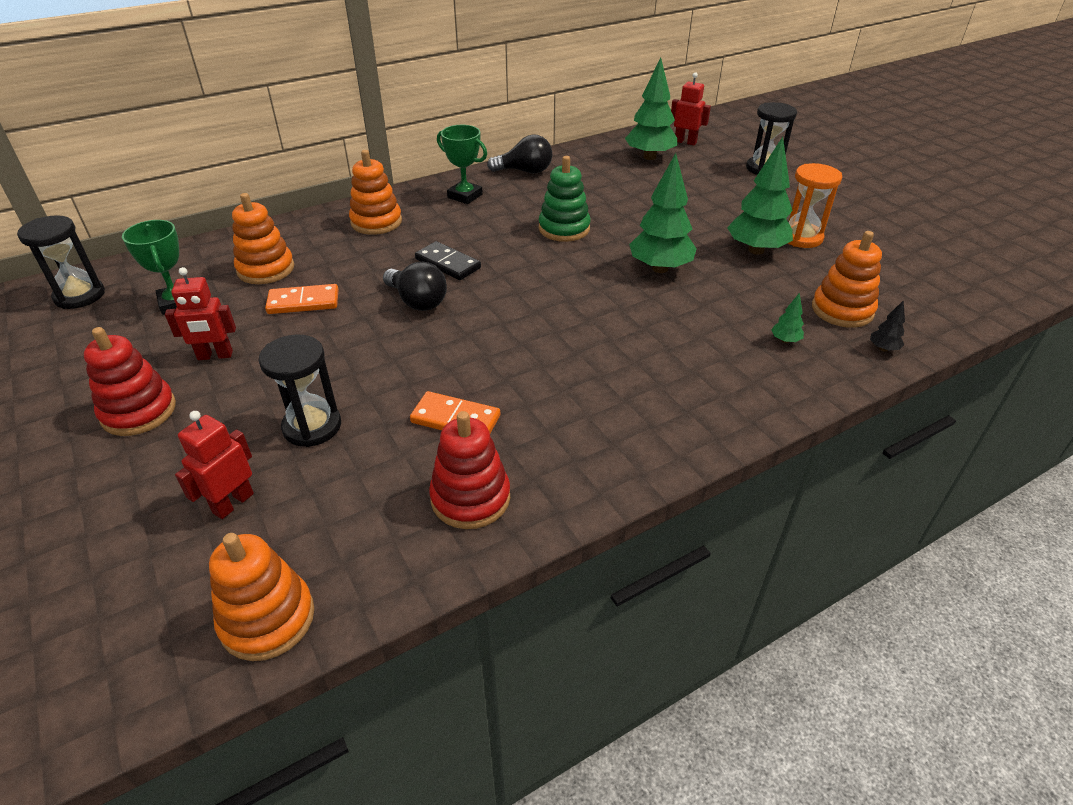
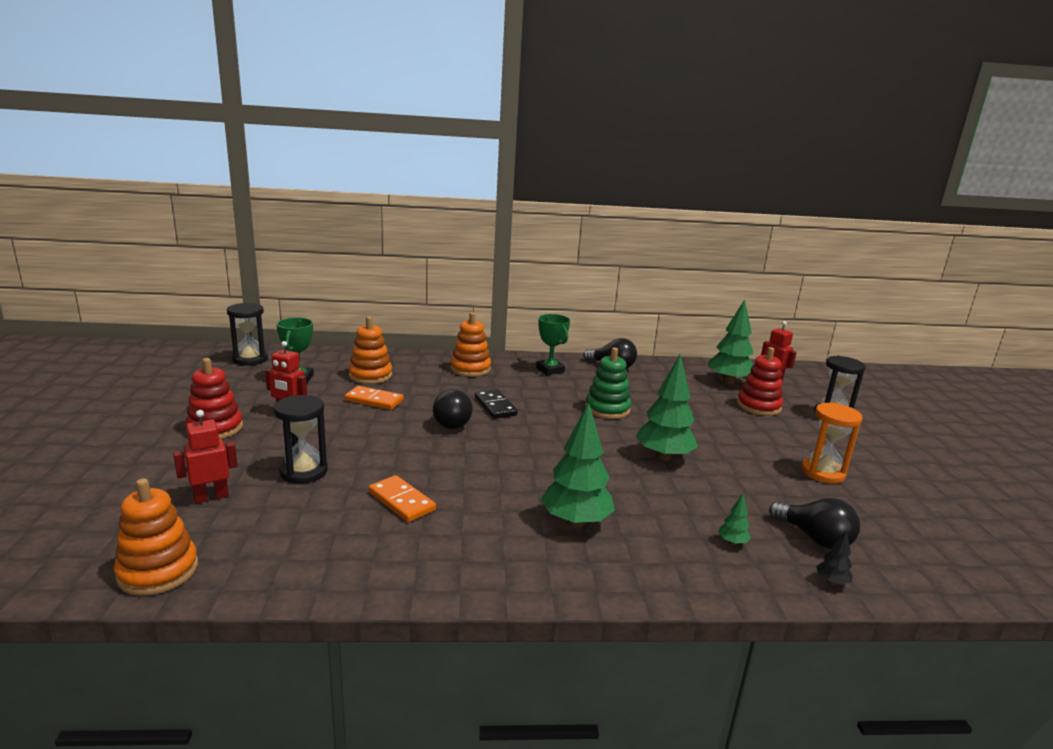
camera: 25 degrees right, 20 degrees down
red stacking toy [429,411,510,529] -> red stacking toy moved to [737,347,783,416]
green tree [727,137,793,255] -> green tree moved to [541,402,615,527]
orange stacking toy [812,231,882,328] -> black light bulb [769,498,860,549]

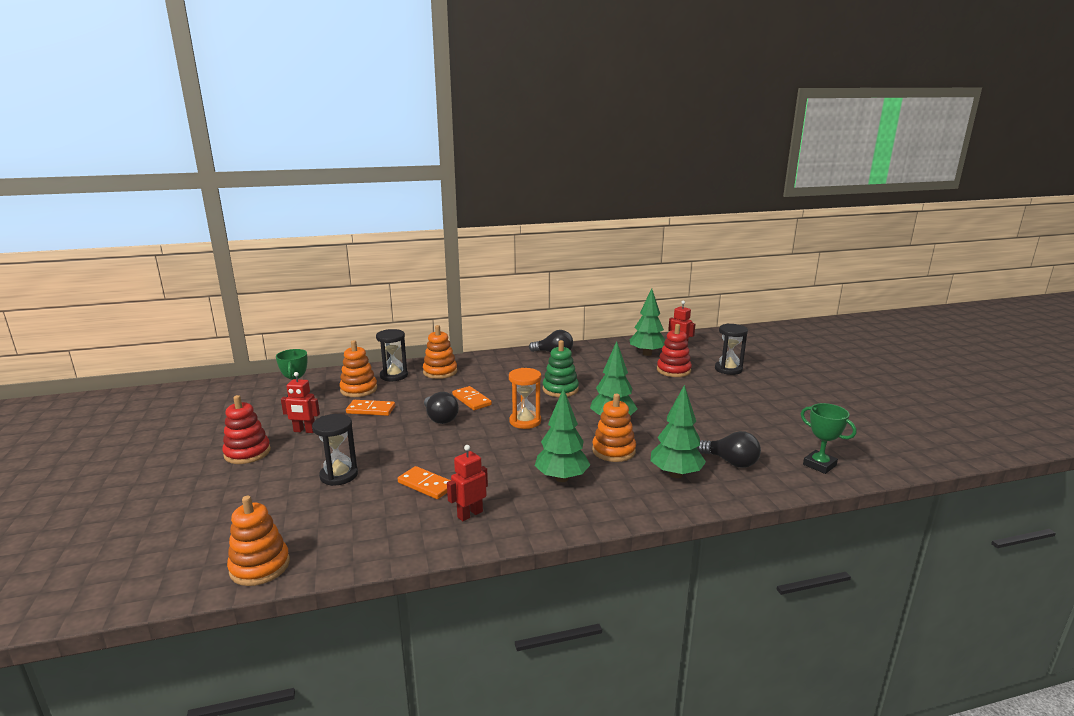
camera: 10 degrees left, 0 degrees up
red robot [173,410,238,504] -> red robot moved to [447,445,488,522]
black hourglass [227,303,268,366] -> black hourglass moved to [376,329,408,381]
black domino [475,389,518,419] -> orange domino [452,386,492,410]
green trophy [536,314,570,375] -> green trophy moved to [801,403,857,474]
green tree [718,494,751,545] -> green tree [650,385,706,478], size x2.36
orange hourglass [801,402,862,484] -> orange hourglass moved to [509,368,541,429]
black tree [816,531,853,585] -> none
none -> orange stacking toy [592,393,636,462]

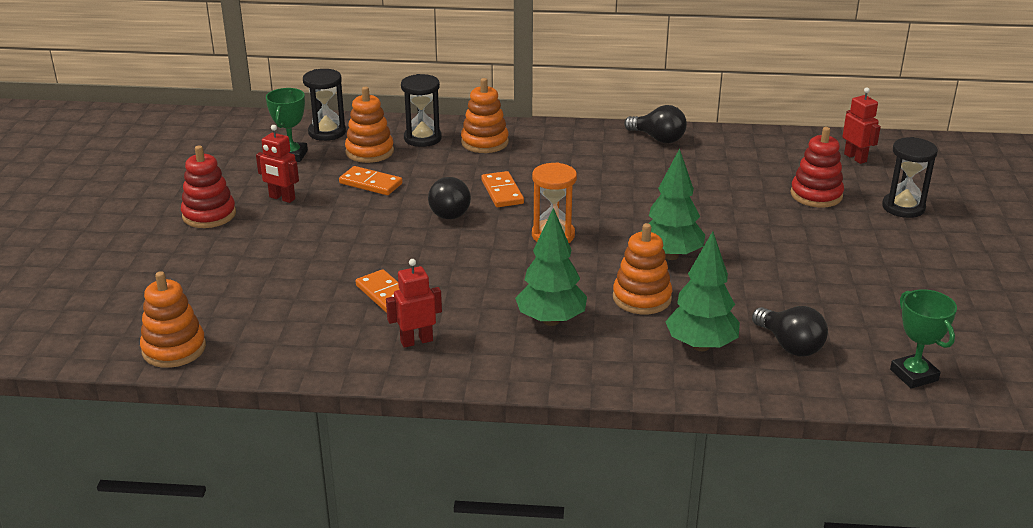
camera: 20 degrees right, 10 degrees up
black hourglass [312,414,358,486] -> black hourglass moved to [303,69,346,141]
green stacking toy [543,340,579,397] -> none
green tree [629,288,665,356] -> none

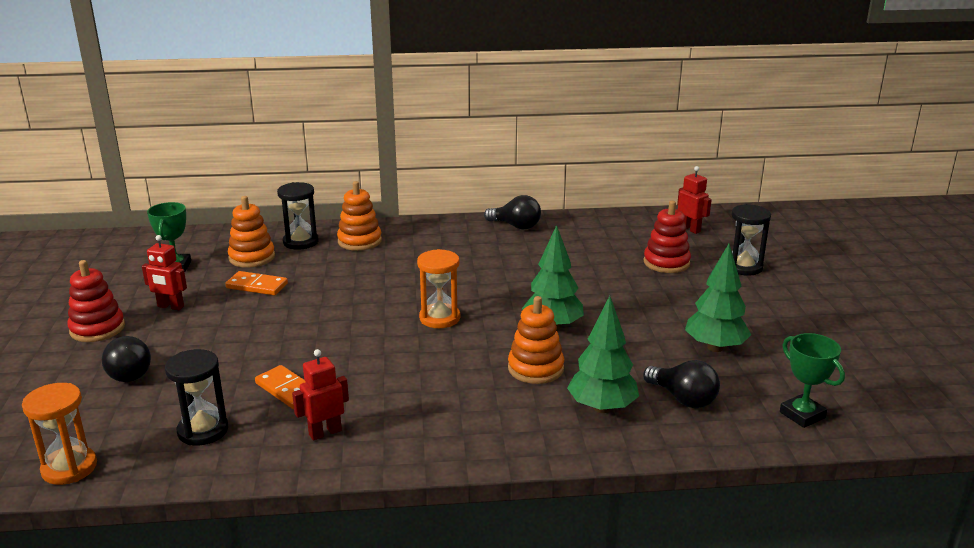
camera: 10 degrees left, 5 degrees down
orange stacking toy [140,271,206,368] -> orange hourglass [22,383,97,485]
black hourglass [303,69,346,141] -> black hourglass moved to [165,349,228,446]
black light bulb [428,177,471,219] -> black light bulb moved to [102,336,151,382]
orange domino [481,171,524,207] -> none
green tree [515,208,587,326] -> green tree moved to [685,244,751,352]

